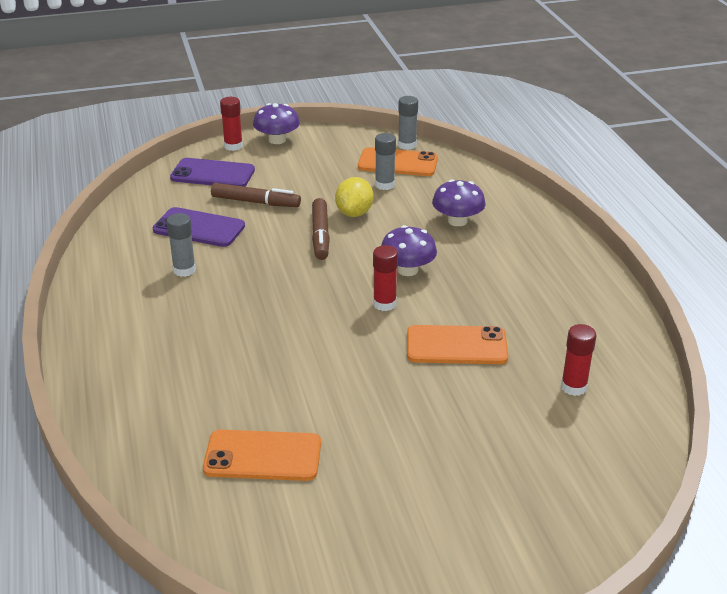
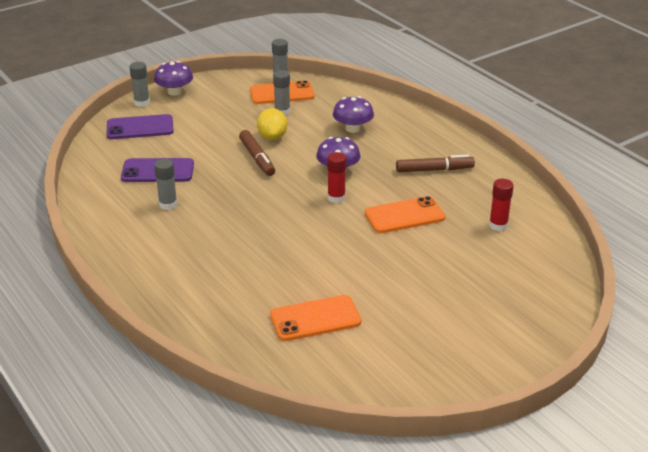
camera: 20 degrees left, 0 degrees up
brown marker [211,183,301,207] -> brown marker moved to [396,155,475,172]
red glue stick [220,97,243,151] -> grey glue stick [129,62,150,107]

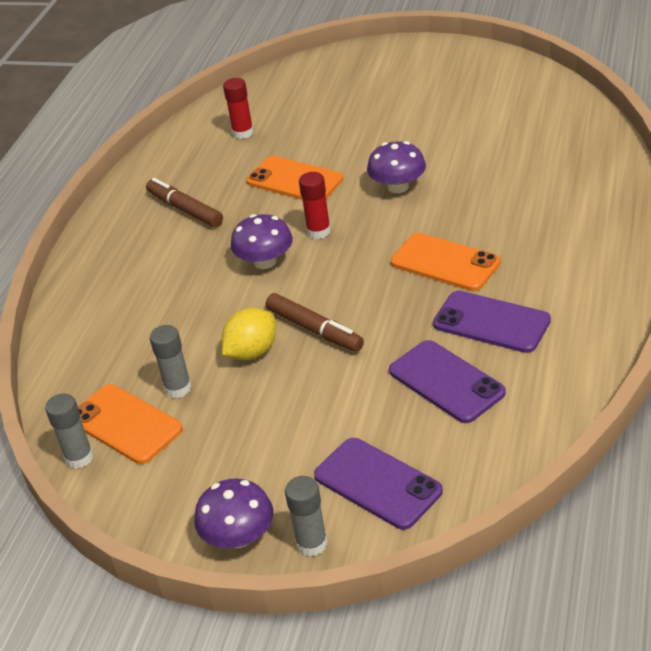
camera: 125 degrees left, 5 degrees up
grey glue stick [154,159,177,210] -> purple phone [433,291,551,353]
brown marker [239,130,275,176] -> brown marker turned 105 degrees clockwise [266,293,364,352]
orange phone [270,295,361,341] -> orange phone moved to [391,233,501,291]
purple mushroom [333,96,374,133] -> purple mushroom moved to [367,141,426,193]

